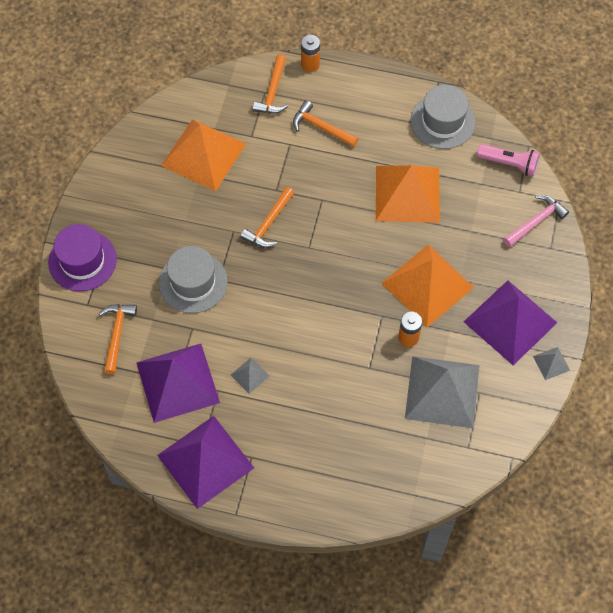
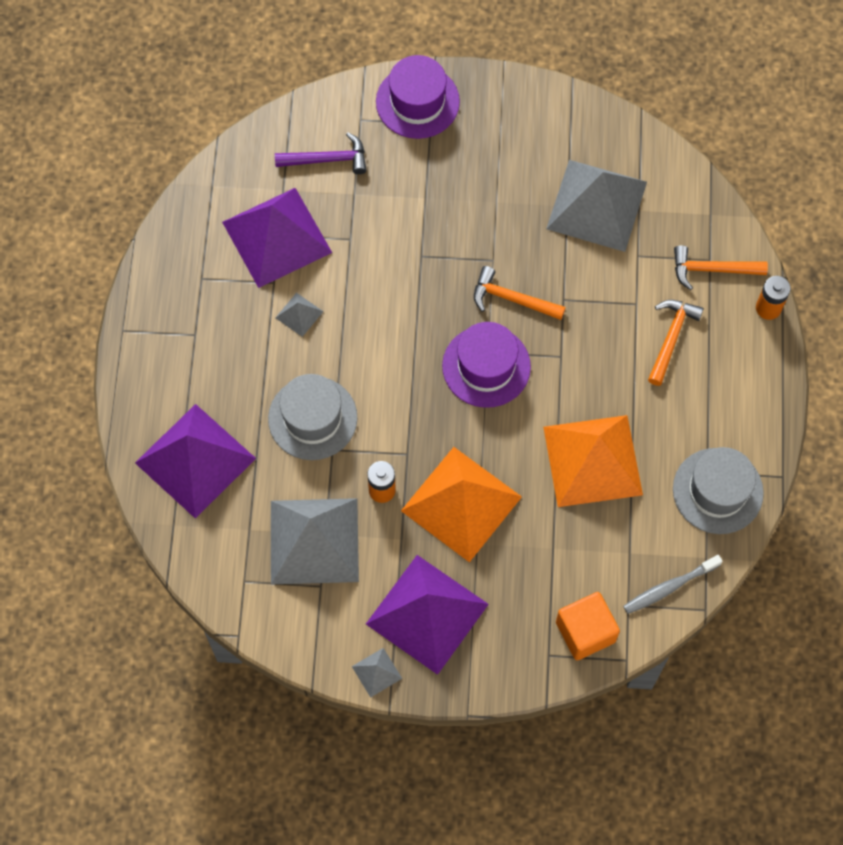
camera: 80 degrees right, 5 degrees up
orange hammer [99,304,137,374] -> purple hammer [275,132,366,174]
purple pyramid [157,416,254,509] -> purple pyramid moved to [135,404,256,519]
grey hat [159,246,228,313] -> grey hat moved to [268,374,358,460]
orange pyramid [161,119,246,191] -> grey pyramid [546,160,647,252]
pink flashlight [477,144,540,176] -> grey toothbrush [623,555,723,614]
pink hammer [503,195,569,247] -> orange cube [556,592,620,660]
none -> purple hat [442,322,531,408]

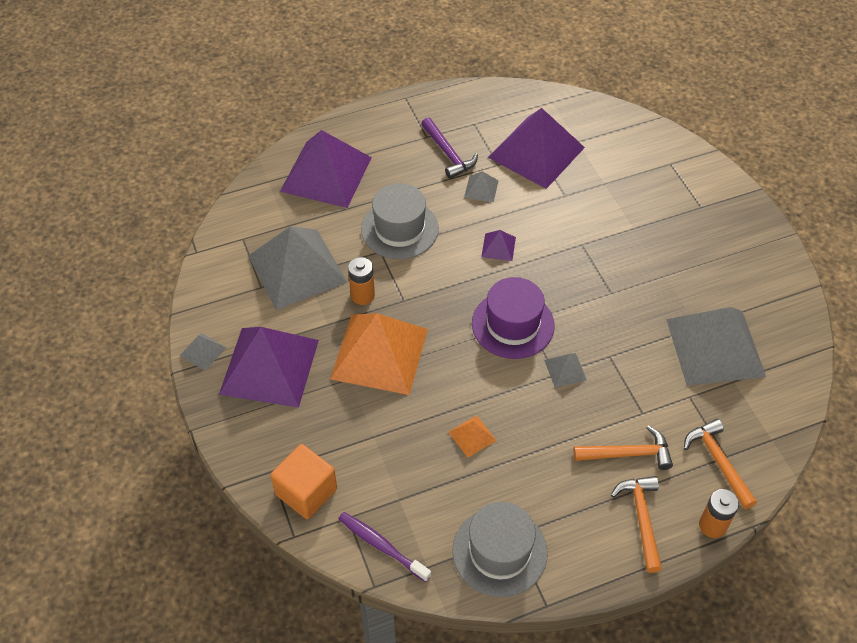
camera: 65 degrees right, 15 degrees down
purple hammer [275,132,366,174] -> purple hammer moved to [421,118,478,179]
purple hat [376,55,460,139] -> none
orange hammer [474,266,566,320] -> orange hammer moved to [611,476,662,573]
orange pyramid [543,415,643,507] -> orange pyramid [449,415,497,457], size x0.41
grey toothbrush [623,555,723,614] -> purple toothbrush [338,512,431,582]
none -> purple pyramid [481,230,516,261]
none -> grey pyramid [544,353,587,387]

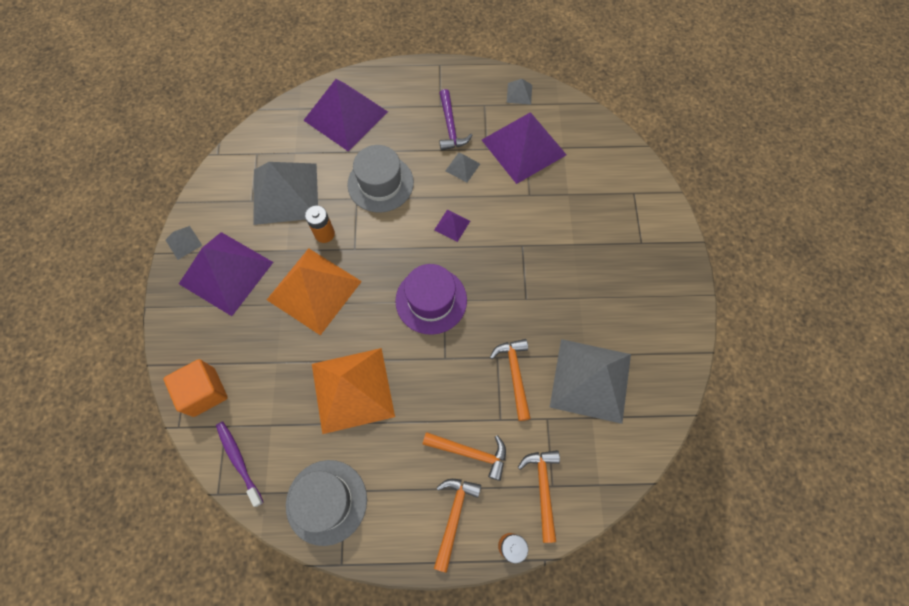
camera: 20 degrees right, 15 degrees up
orange pyramid [449,415,497,457] -> orange pyramid [312,348,395,434], size x2.42
grey pyramid [544,353,587,387] -> grey pyramid moved to [507,79,532,105]
none -> orange hammer [490,339,531,421]

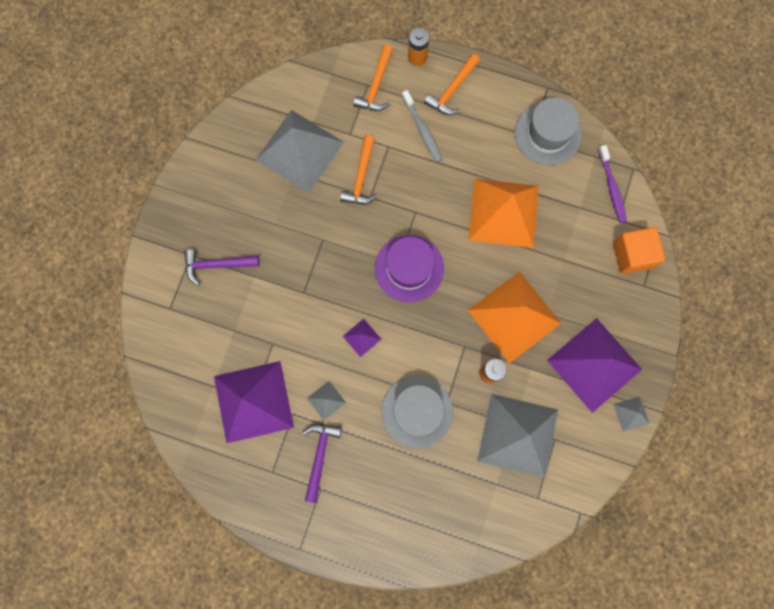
camera: 160 degrees left, 10 degrees up
purple pyramid [303,79,388,152] -> none
orange hammer [423,432,506,481] -> grey toothbrush [402,90,443,162]
grey pyramid [507,79,532,105] -> none
none -> purple hammer [184,249,260,286]

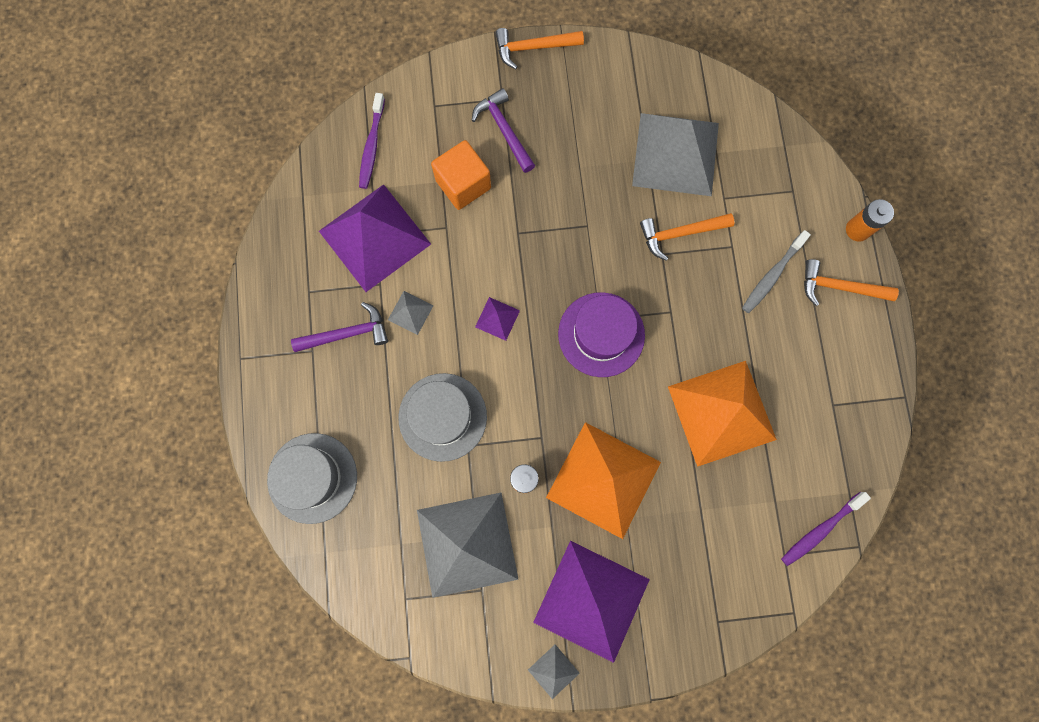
camera: 65 degrees right, 0 degrees up
orange hammer [353,45,393,111] -> orange hammer moved to [495,28,584,69]
grey hat [515,97,582,165] -> grey hat moved to [267,433,357,524]
orange cube [613,227,665,274] -> orange cube moved to [431,140,491,210]
none -> purple toothbrush [359,93,385,189]

